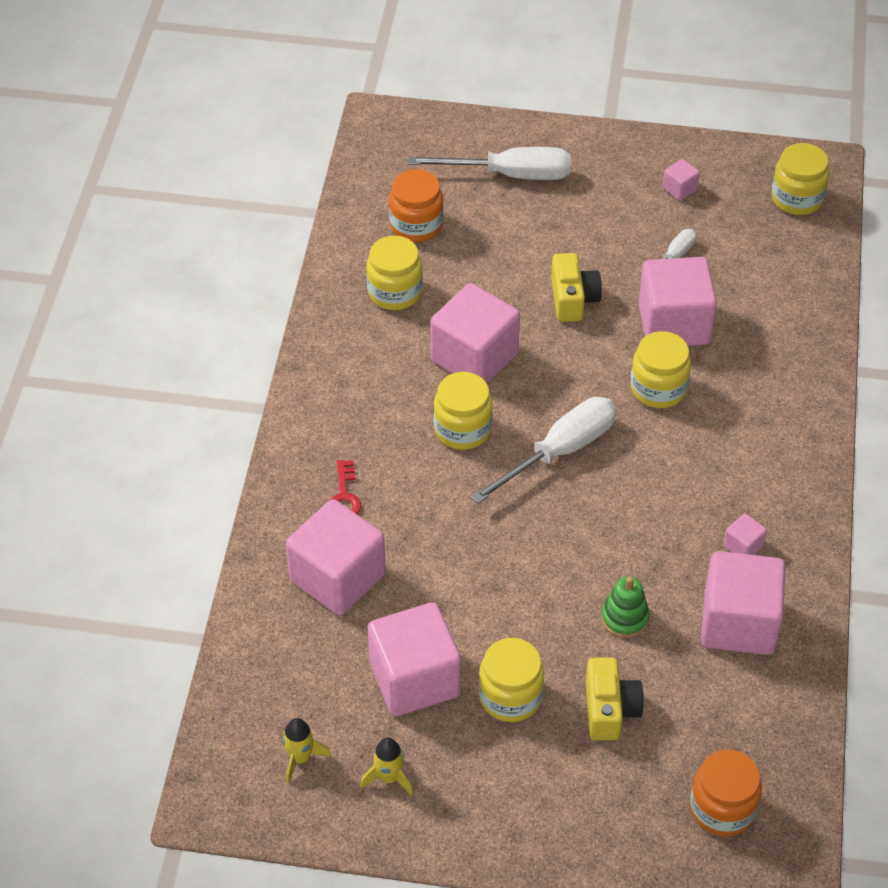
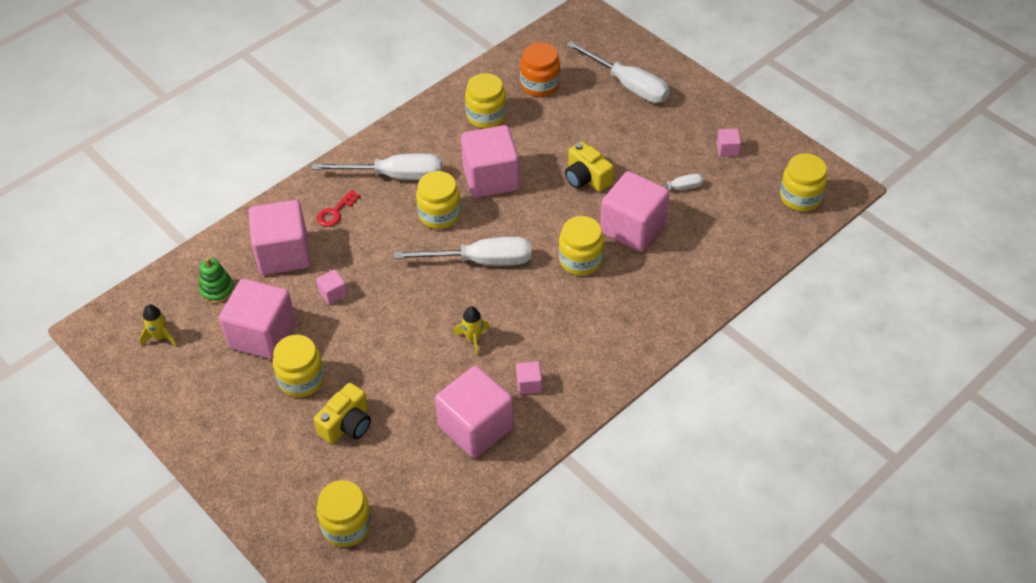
camera: 40 degrees right, 0 degrees up
yellow rocket [360,738,413,796] -> yellow rocket moved to [453,306,490,356]
yellow camera [551,253,602,322] -> yellow camera turned 105 degrees clockwise [565,141,614,192]
green stacking toy [601,576,650,638] -> green stacking toy moved to [199,257,235,304]
orange jar [690,749,762,837] -> yellow jar [316,480,372,547]
none -> white screwdriver [311,154,442,180]
none -> pink cube [316,269,348,305]

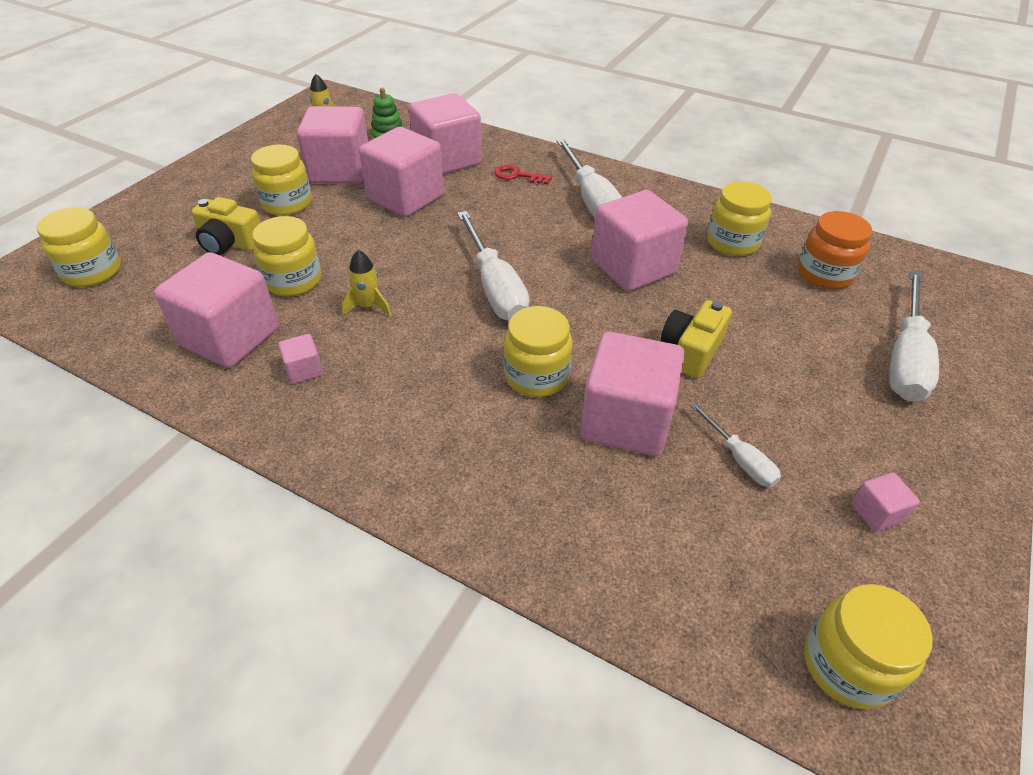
camera: 70 degrees right, 5 degrees down
pink cube [316,269,348,305] -> pink cube [359,127,444,217], size x2.34
yellow jar [416,171,461,229] -> yellow jar moved to [252,216,322,296]

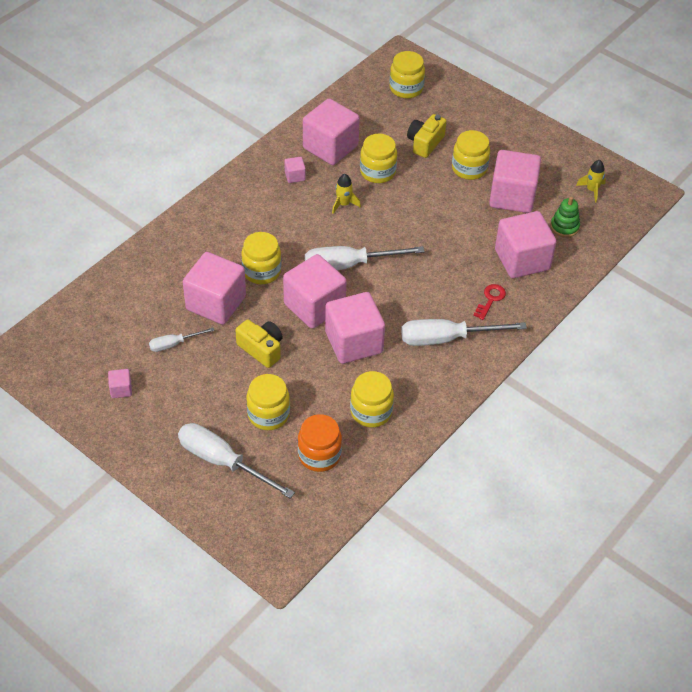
camera: 100 degrees right, 5 degrees up
pink cube [359,127,444,217] -> pink cube moved to [283,254,346,329]
yellow jar [804,584,933,709] -> yellow jar moved to [246,374,290,430]

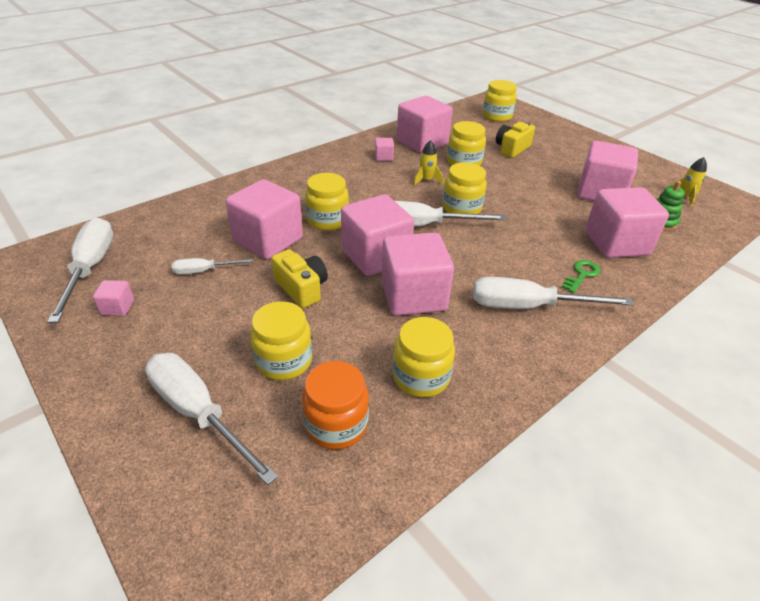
camera: 10 degrees right, 10 degrees down
yellow jar [452,130,490,180] -> yellow jar moved to [442,162,487,214]
red key [473,284,506,320] -> green key [562,260,600,293]
none -> white screwdriver [47,218,113,323]

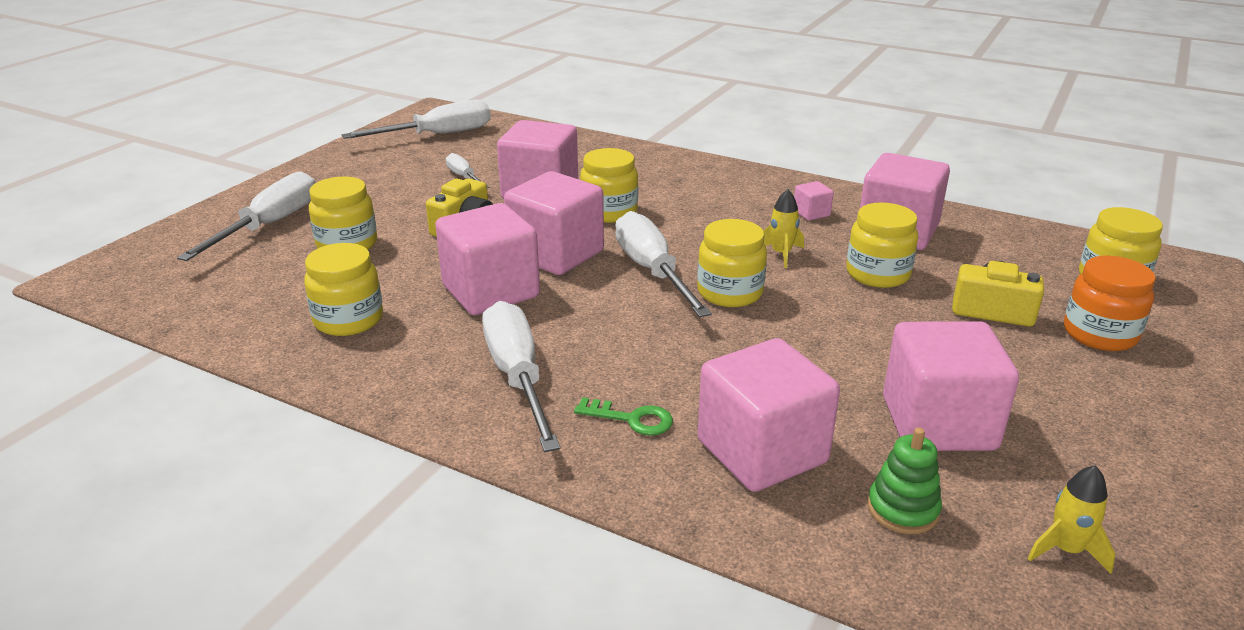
camera: 70 degrees right, 10 degrees down
pink cube [93,280,134,316] -> none
orange jar [302,361,369,450] -> orange jar moved to [1064,256,1156,351]

